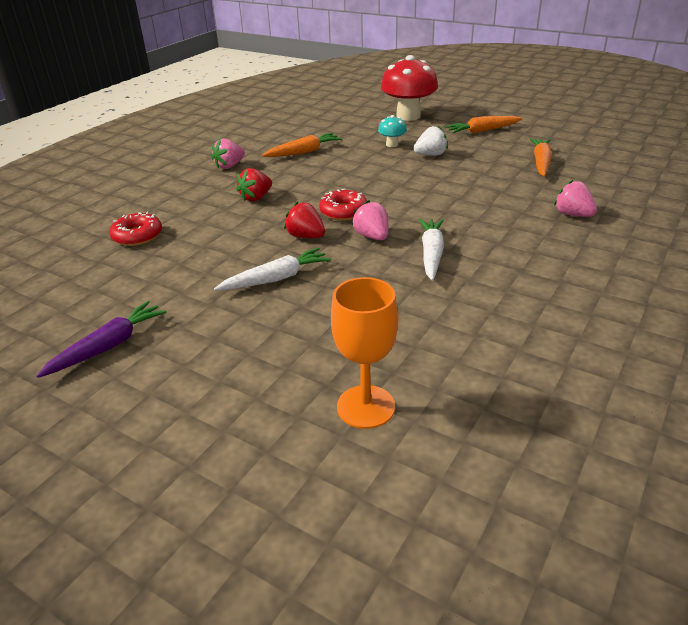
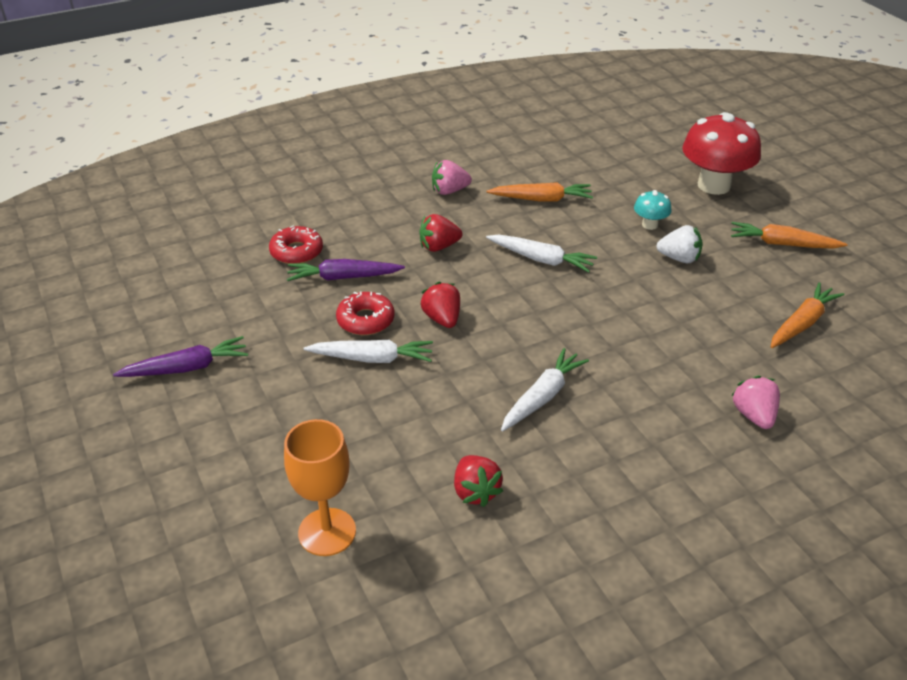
camera: 30 degrees right, 5 degrees up
red donut [319,189,367,221] -> red donut moved to [336,291,394,335]
pink strawberry [352,200,388,240] -> none
none -> purple carrot [287,259,405,281]
none -> red strawberry [454,455,503,507]
none -> white carrot [486,235,597,273]

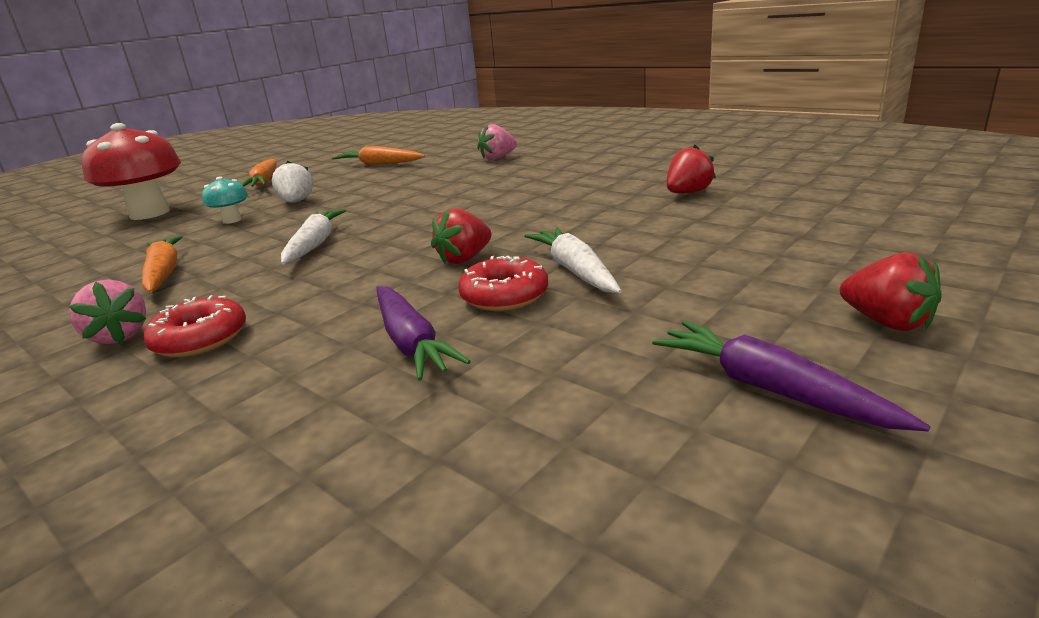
camera: 110 degrees left, 15 degrees down
red donut [269,225,323,264] -> red donut moved to [143,295,246,357]
orange goblet [284,419,356,556] -> none
red strawberry [419,214,462,252] -> red strawberry moved to [840,252,942,331]
white carrot [501,348,589,431] -> none

